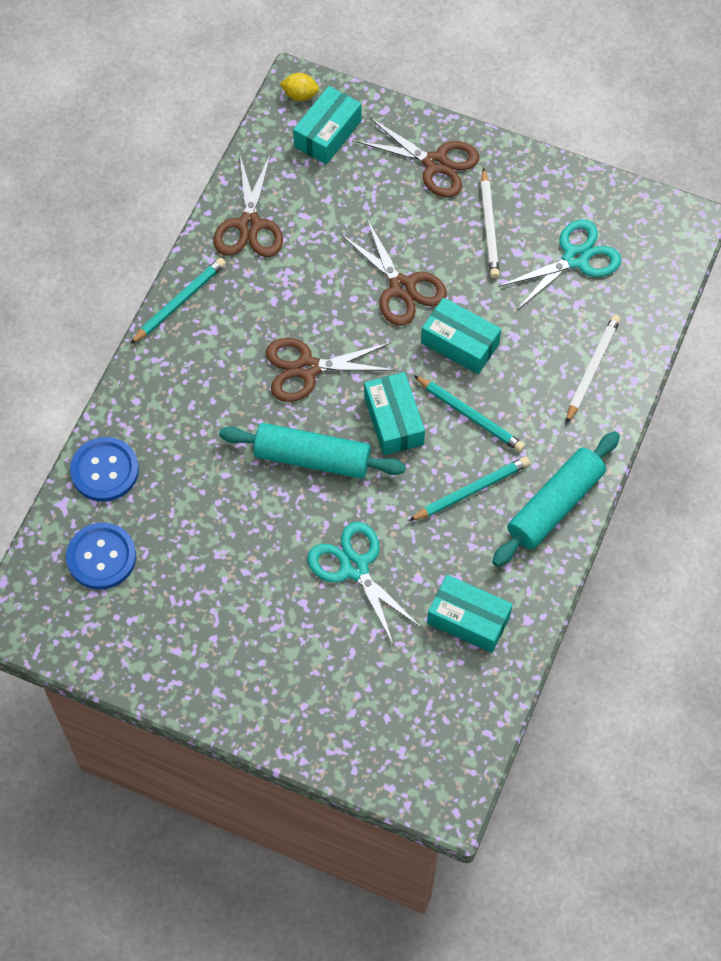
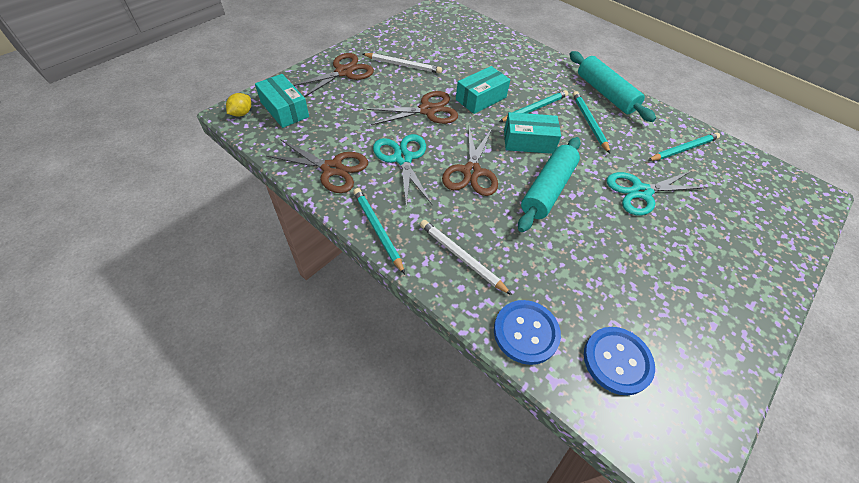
camera: 75 degrees left, 10 degrees down
turquoise box [427,575,513,653] -> turquoise pencil [647,133,720,161]
turquoise scissors [498,219,621,310] -> turquoise scissors moved to [373,134,432,209]
white pencil [566,315,621,424] -> white pencil moved to [420,220,512,295]

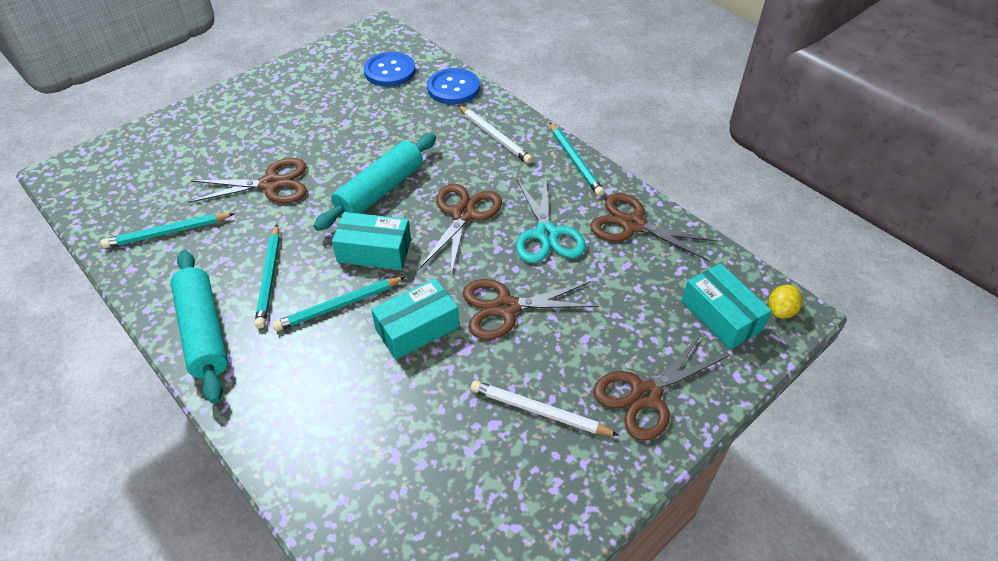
camera: 170 degrees left, 5 degrees down
turquoise scissors [607,171,707,216] -> brown scissors [188,158,306,203]

